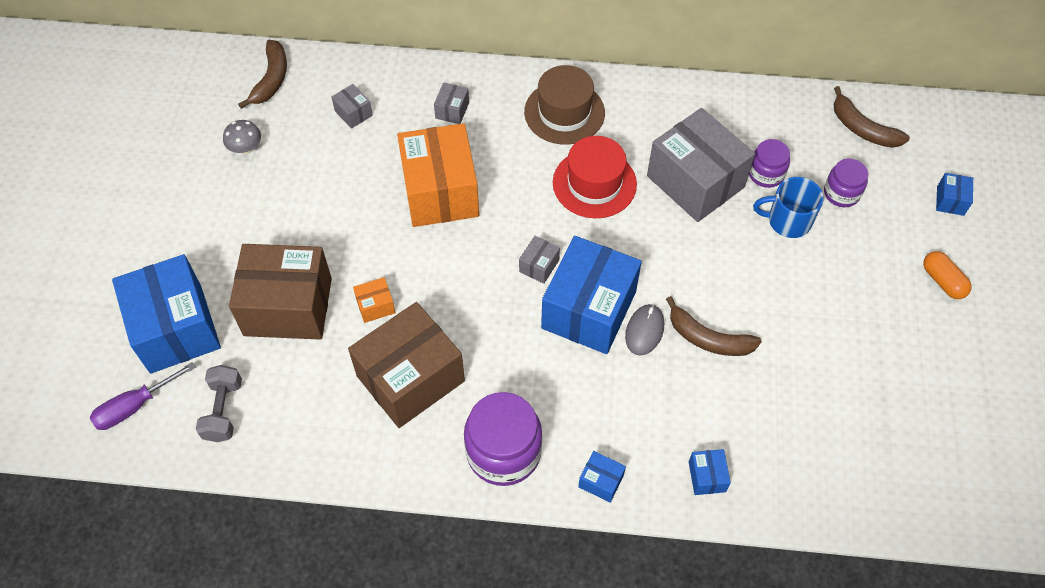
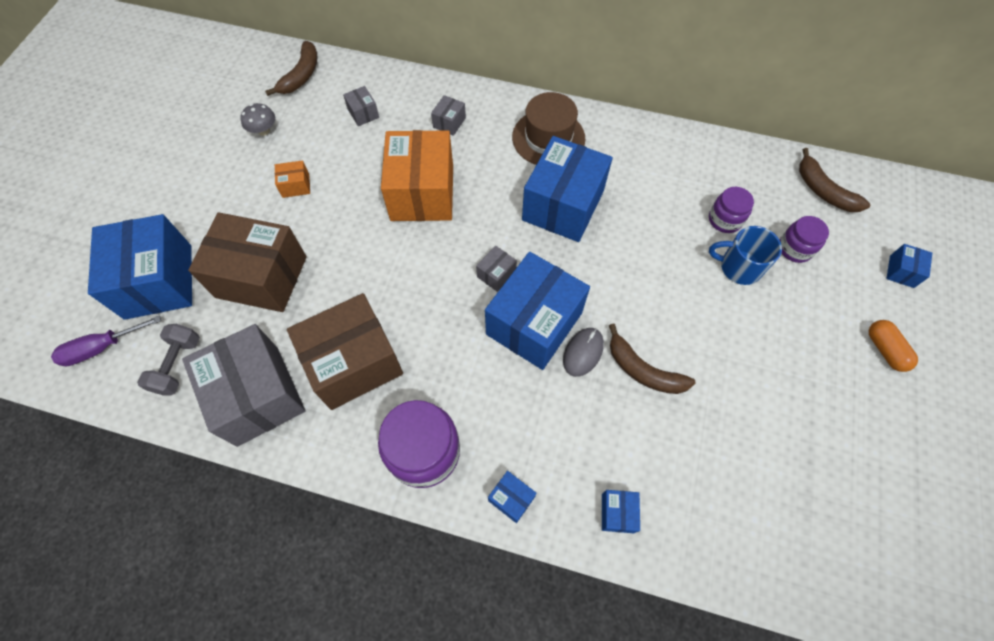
camera: 10 degrees right, 5 degrees up
orange box [353,277,395,323] -> orange box moved to [275,160,310,198]
red hat [553,136,637,218] -> blue box [522,136,613,242]
grey box [647,108,755,222] -> grey box moved to [182,324,305,447]

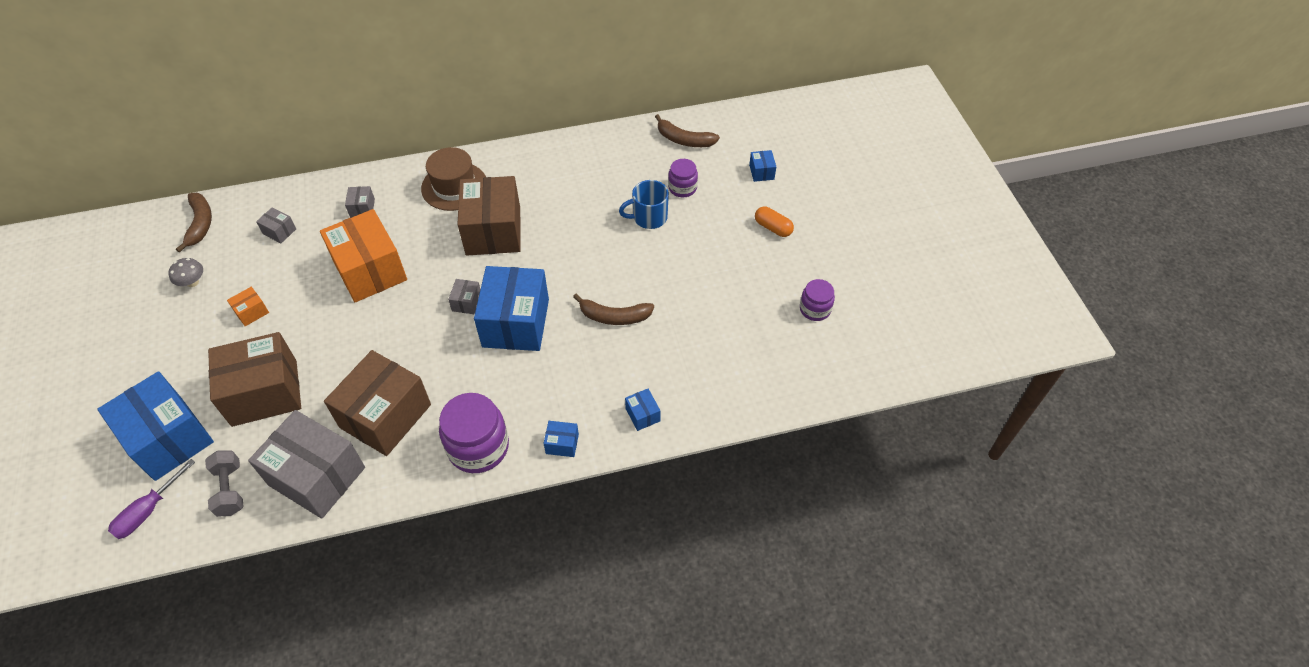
camera: 30 degrees left, 10 degrees down
blue box [522,136,613,242] -> brown box [457,176,521,255]
grey mouse [563,328,604,377] -> none
purple jar [709,187,754,233] -> purple jar moved to [800,279,835,321]

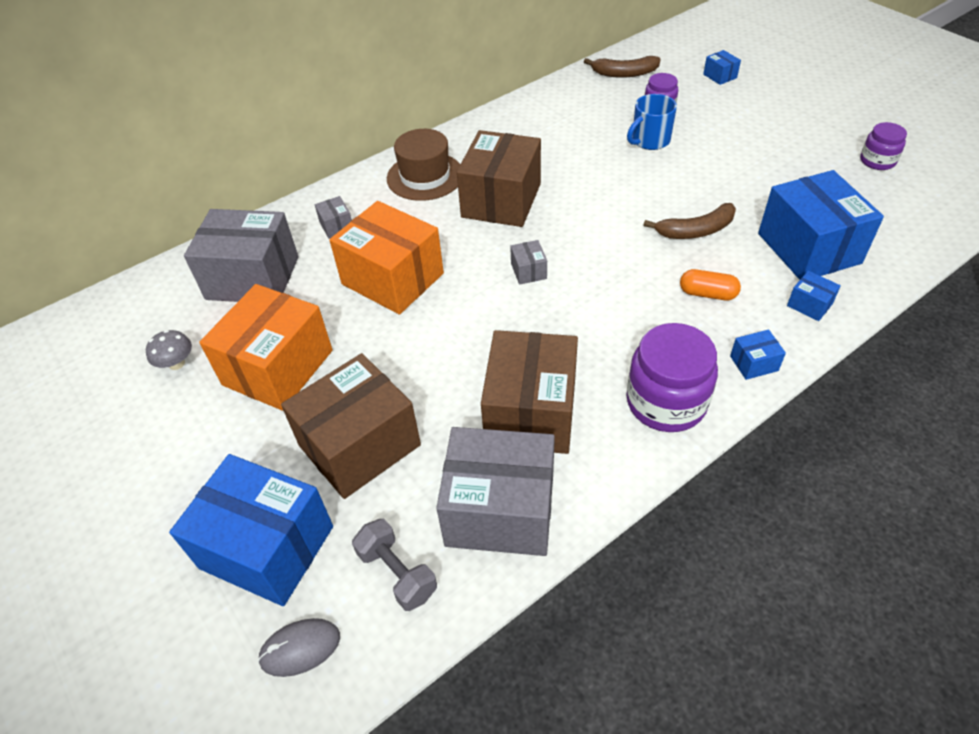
camera: 20 degrees left, 5 degrees down
purple screwdriver [108,459,195,539] -> grey mouse [258,618,340,677]
brown banana [176,193,212,253] -> none
orange box [227,287,269,326] -> orange box [199,284,333,411], size x2.42
grey box [256,207,296,243] -> grey box [184,209,298,302], size x2.42
brown box [457,176,521,255] -> brown box turned 45 degrees clockwise [457,130,541,227]
blue box [474,266,549,351] -> blue box moved to [758,170,884,280]
orange capsule [755,206,794,237] -> orange capsule moved to [680,269,741,300]

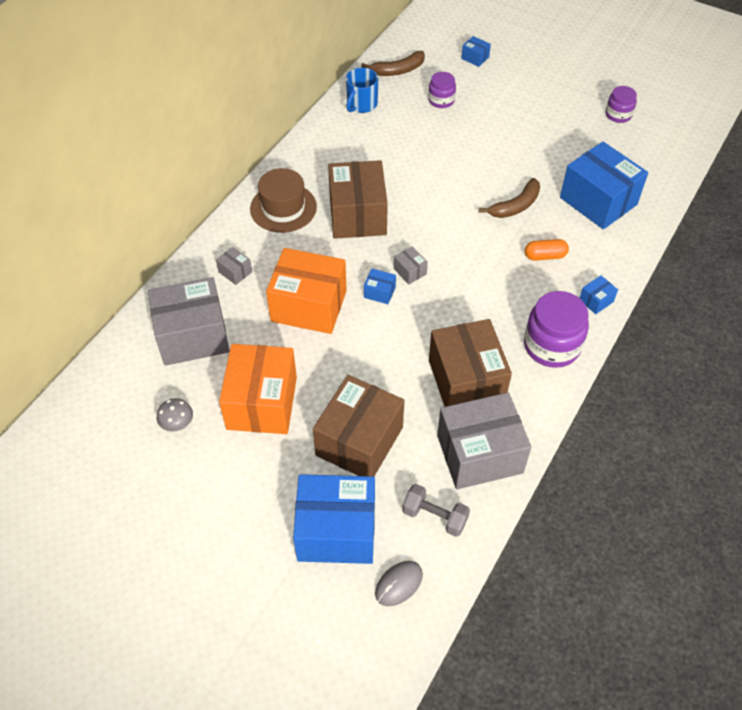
camera: 25 degrees left, 5 degrees up
blue mug [627,94,677,150] -> blue mug moved to [346,68,378,113]
blue box [787,271,841,321] -> blue box moved to [364,269,396,304]

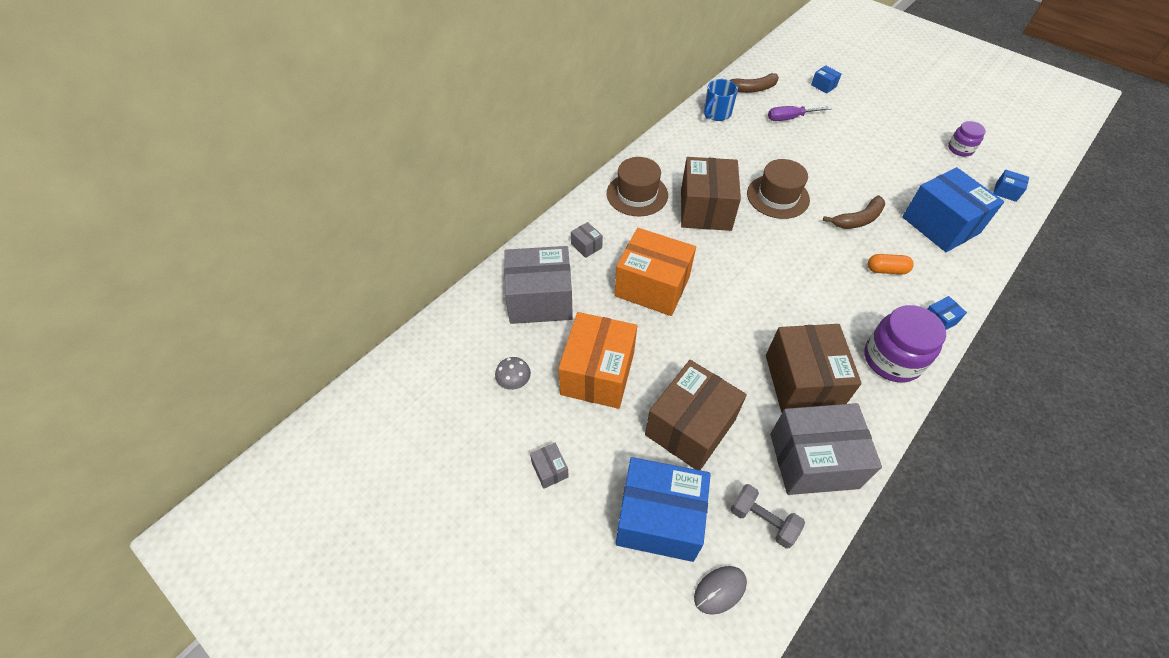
camera: 10 degrees right, 0 degrees up
blue box [364,269,396,304] -> blue box moved to [993,170,1029,202]
grey box [394,246,428,285] -> grey box moved to [530,443,569,489]
purple jar [428,72,456,108] -> purple screwdriver [768,106,832,121]
none -> brown hat [747,159,810,219]

